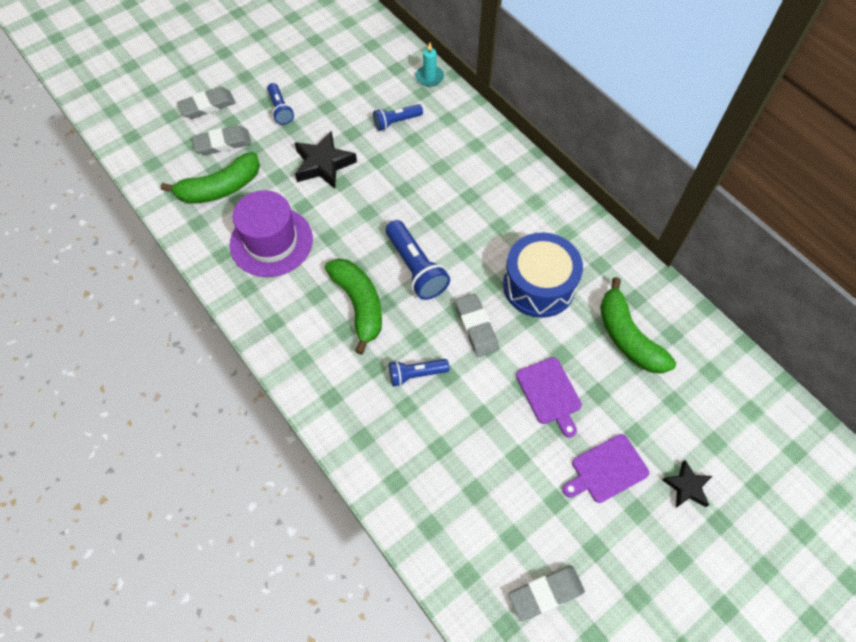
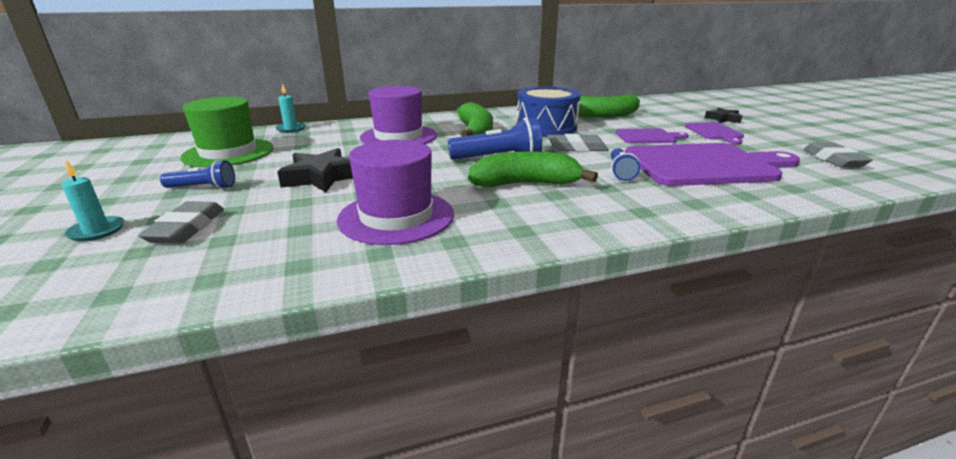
camera: 70 degrees left, 35 degrees down
green banana [161,152,260,204] -> green banana moved to [457,102,493,137]
grey eraser [177,87,236,119] -> turquoise candle [61,160,124,242]
blue flashlight [373,104,423,131] -> none
none -> green hat [180,97,274,167]
none -> purple hat [360,86,437,144]
none -> purple cutting board [625,143,800,186]

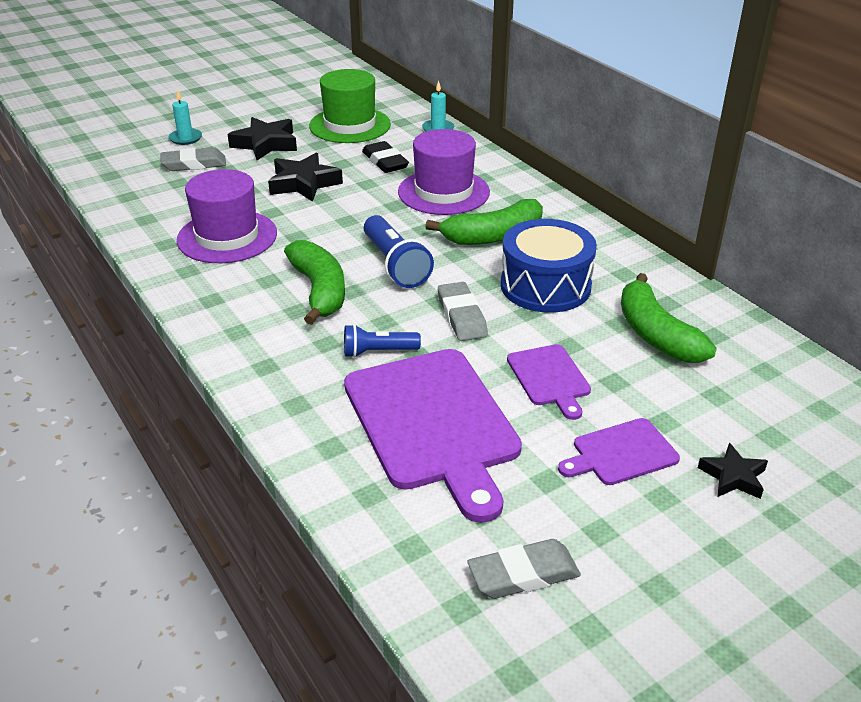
camera: 75 degrees right, 10 degrees up
blue flashlight [160,160,235,189] -> black star [227,117,297,160]
none -> black eraser [362,141,409,173]

